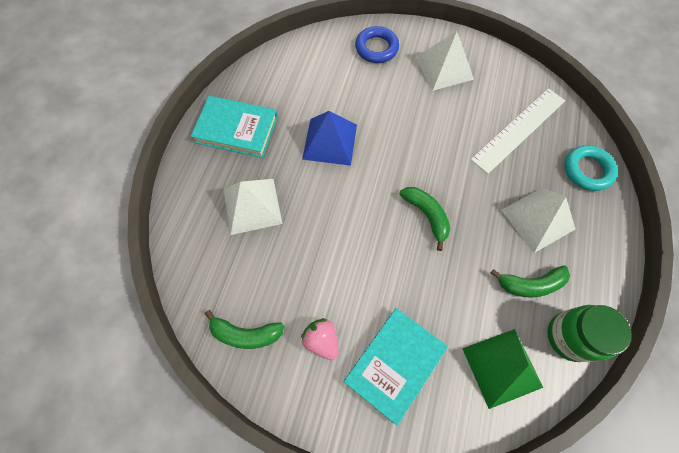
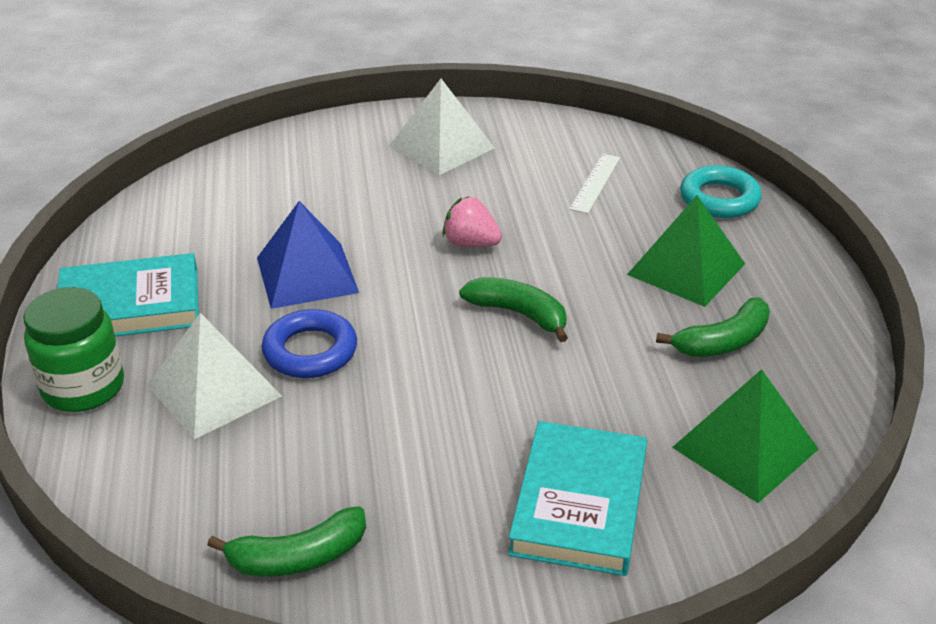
camera: 25 degrees left, 30 degrees down
pink strawberry [301,318,339,360] -> pink strawberry moved to [442,196,502,247]
blue ring [355,26,399,63] -> blue ring moved to [262,309,357,378]
white ruler [471,88,565,174] -> white ruler [569,154,620,214], size x0.54
white pyramid [502,188,575,253] -> green pyramid [627,195,745,307]
green jar [547,305,632,362] -> green jar moved to [23,287,124,412]

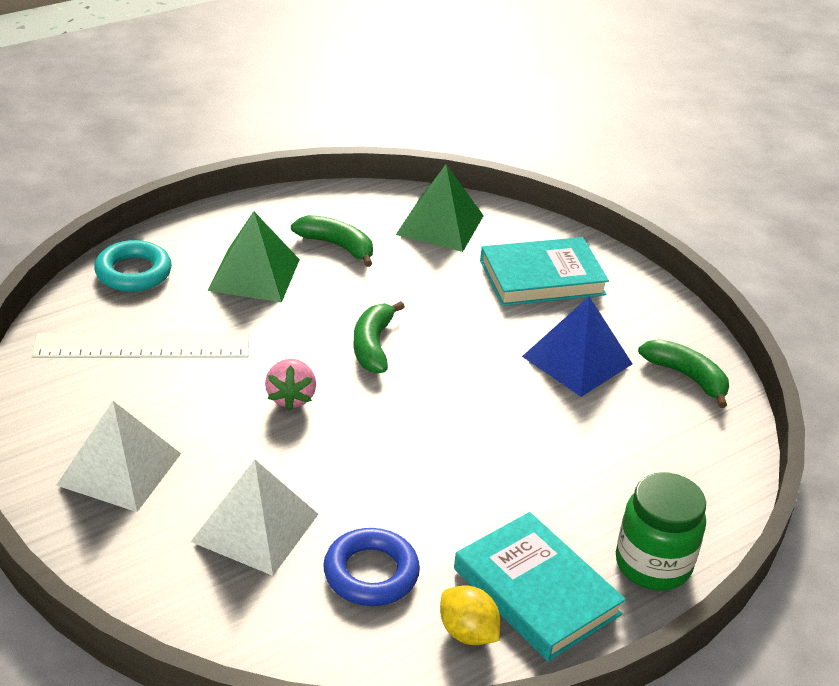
camera: 120 degrees left, 0 degrees up
white pyramid [147,313,282,439] -> white pyramid moved to [191,459,318,576]
blue pyramid [257,201,359,309] -> blue pyramid moved to [522,296,632,397]
blue ring [262,309,357,378] -> blue ring moved to [323,528,420,606]
white ruler [569,154,620,214] -> white ruler [32,333,249,358], size x1.86
none -> yellow lemon [440,585,500,645]

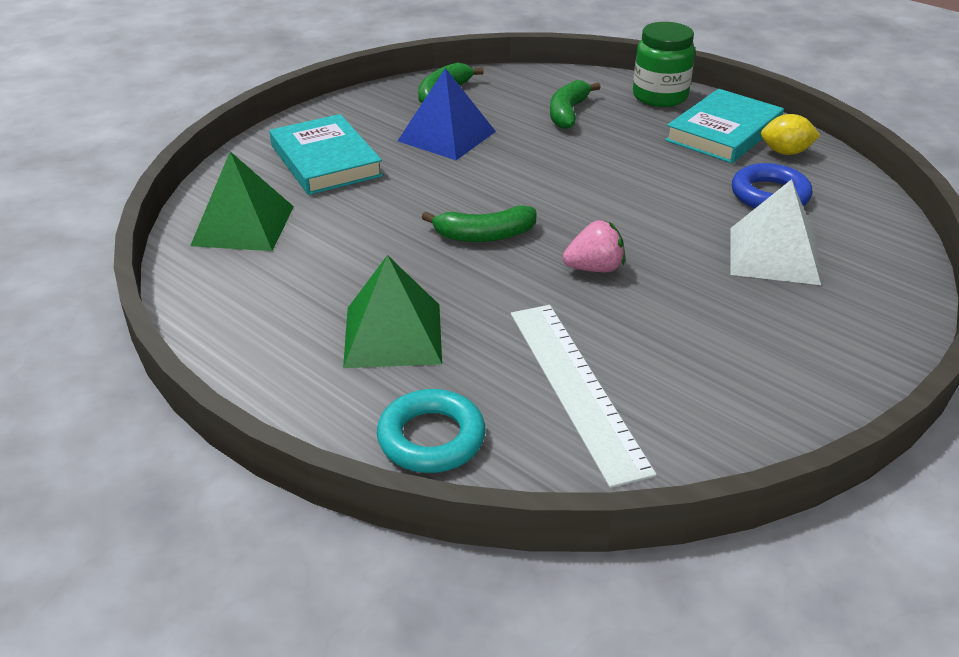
camera: 100 degrees left, 0 degrees up
white pyramid [56,401,181,512] -> none
green banana [291,215,373,267] -> green banana moved to [550,80,601,129]
yellow lemon [440,585,500,645] -> yellow lemon turned 60 degrees clockwise [761,114,821,155]

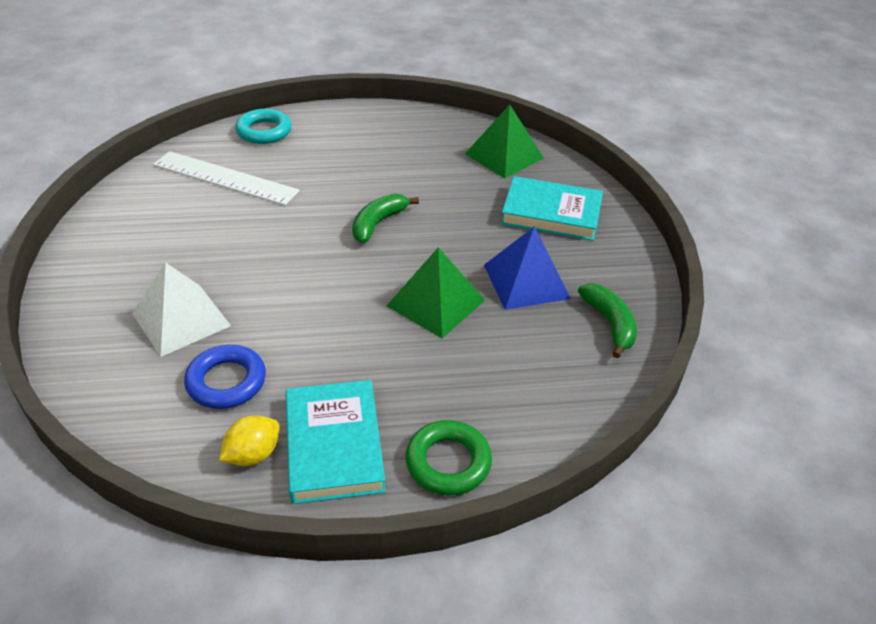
camera: 130 degrees right, 5 degrees up
green pyramid [343,255,442,368] -> green pyramid moved to [387,247,485,338]
green banana [550,80,601,129] -> none
pink strawberry [563,220,625,272] -> none
green jar [633,22,695,107] -> green ring [405,420,492,495]

